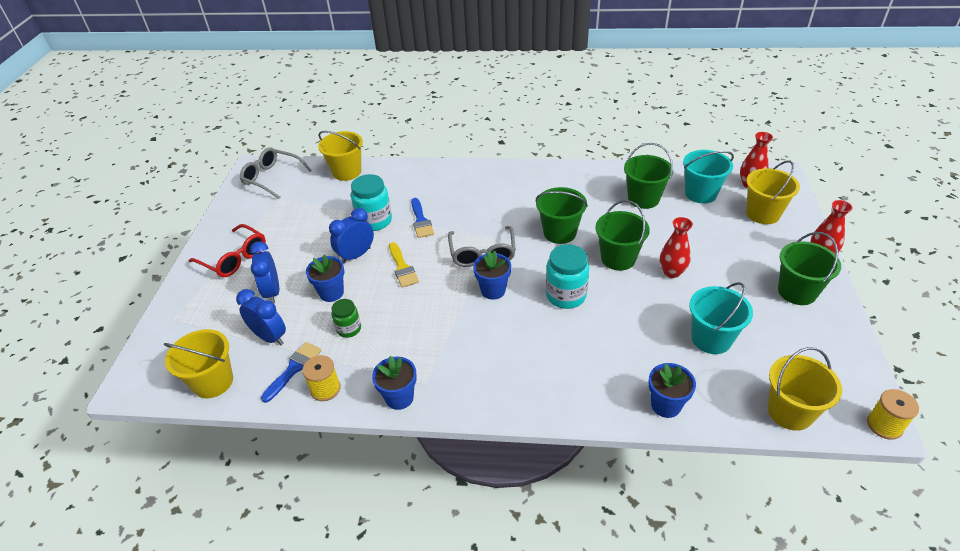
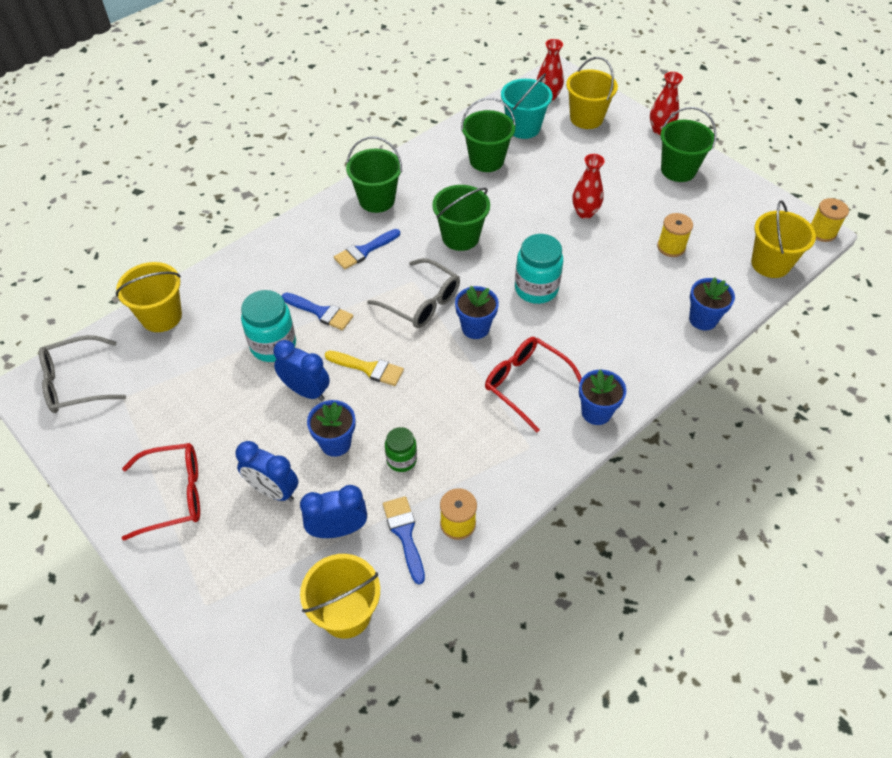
camera: 50 degrees left, 10 degrees up
blue clock [329,208,374,264] -> blue clock turned 120 degrees clockwise [273,340,330,401]
blue flower pot [372,356,417,410] -> blue flower pot moved to [579,370,627,425]
green bucket [595,200,650,271] -> green bucket moved to [346,137,402,213]
turquoise bucket [689,282,753,354] -> yellow spool [657,213,693,257]
none -> blue brush [334,229,400,269]
none -> red glasses [485,337,582,432]

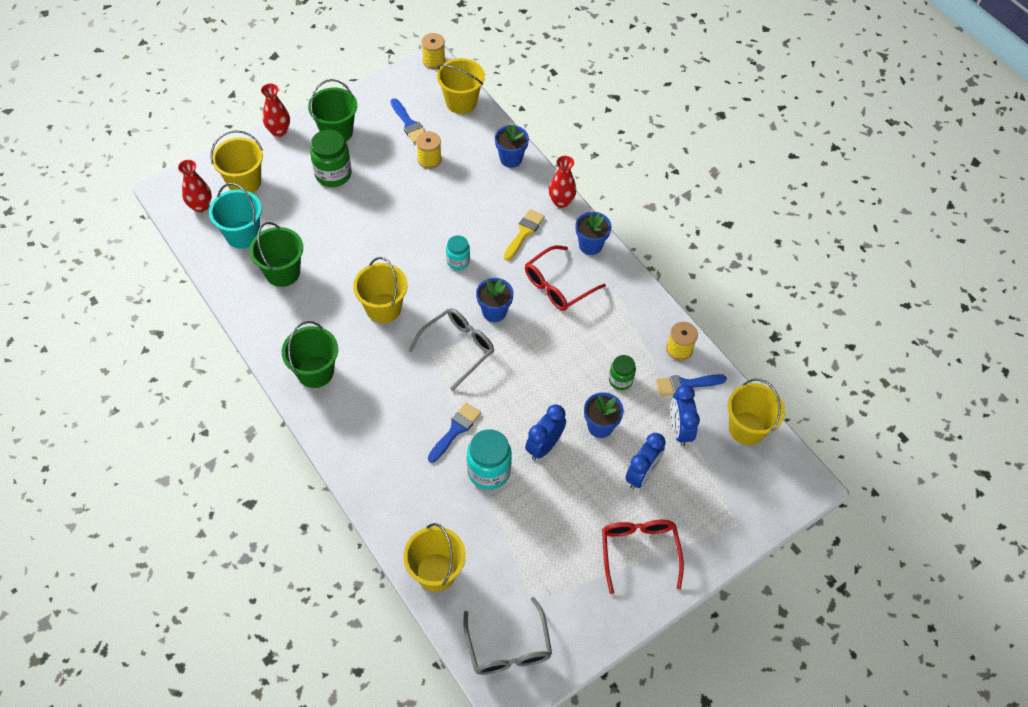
camera: 85 degrees left, 5 degrees up
yellow brush [325,351,404,386] -> yellow brush moved to [504,209,545,261]
blue brush [334,229,400,269] -> blue brush moved to [391,98,425,143]
green bucket [432,185,490,251] -> yellow bucket [353,257,408,323]
turquoise jar [515,234,563,304] -> turquoise jar [446,235,470,270], size x0.60
red vase [572,154,605,219] -> red vase moved to [549,156,576,208]
none -> green jar [310,130,352,187]

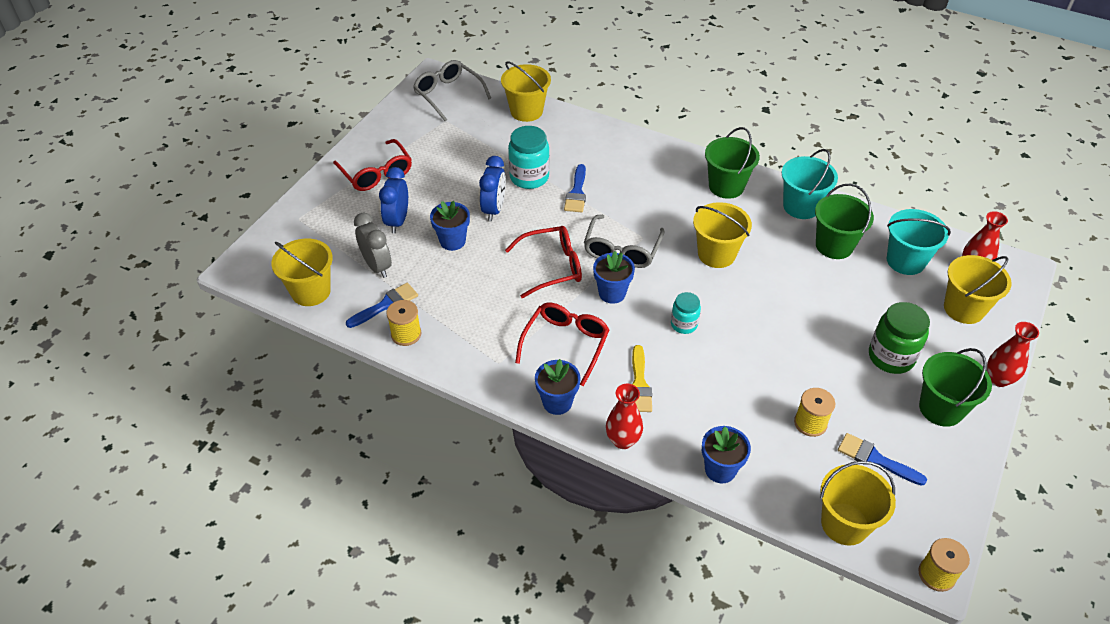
camera: 155 degrees right, 10 degrees down
green jar [609,355,636,390] -> none
blue clock [671,385,700,446] -> grey clock [354,212,392,278]
none -> red glasses [505,226,582,298]
none -> turquoise bucket [782,149,838,219]

